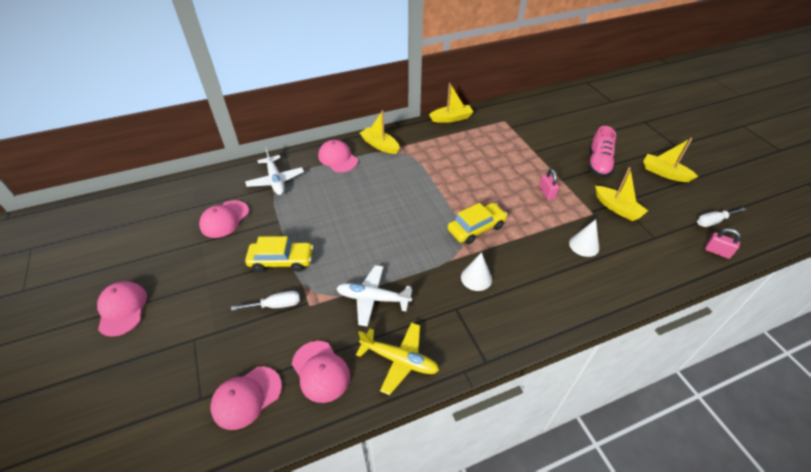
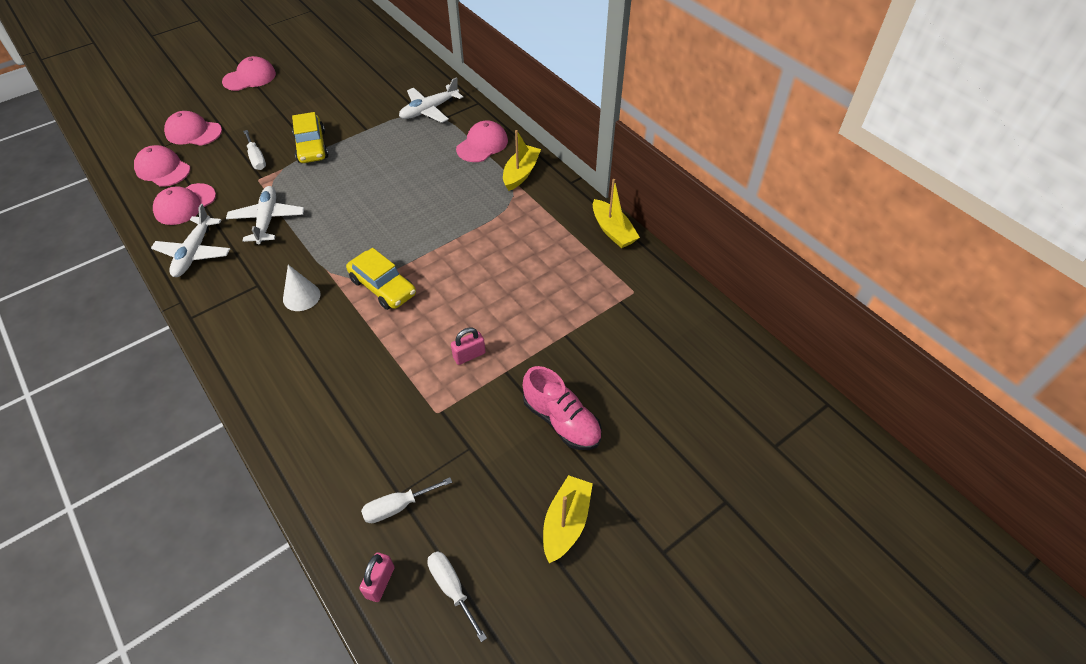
camera: 75 degrees right, 5 degrees up
pink cap [199,200,249,238] -> pink cap moved to [164,111,222,146]
yellow plane [356,322,439,395] -> white plane [151,204,230,277]
white cone [569,219,599,257] -> none
pink shoe [588,126,616,177] -> pink shoe turned 135 degrees counterclockwise [523,366,602,450]
yellow boat [595,167,648,221] -> none
none -> white screwdriver [361,477,452,523]

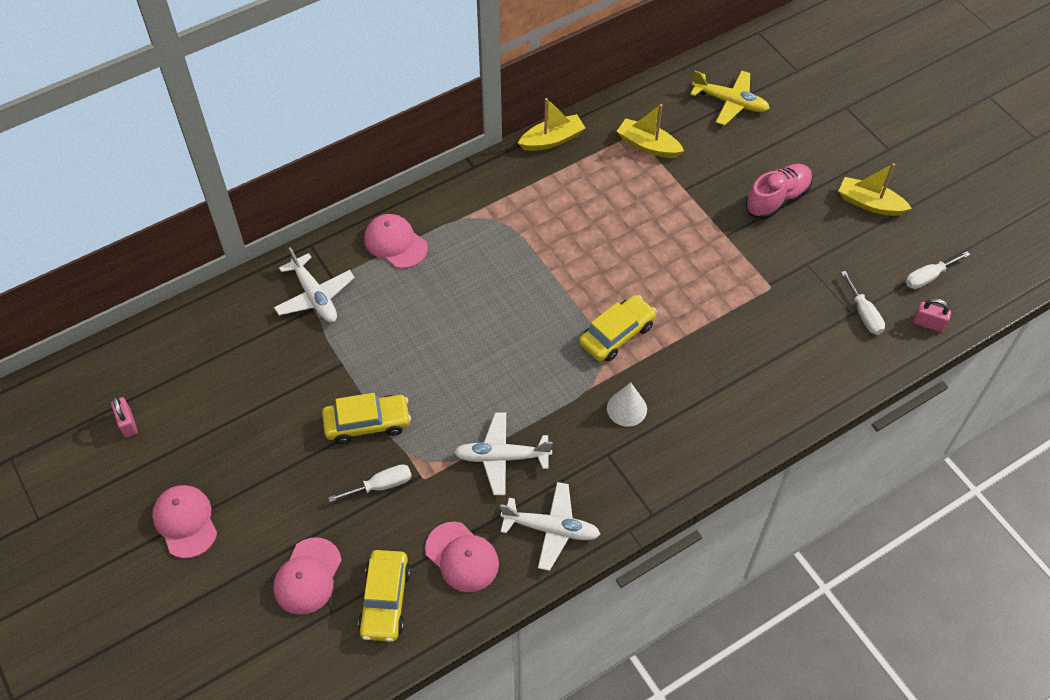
camera: 85 degrees left, 5 degrees up
pink cap [134,145,190,187] -> yellow car [358,550,411,642]
pink padlock [451,327,486,365] -> pink padlock moved to [111,396,138,438]
yellow boat [503,130,541,191] -> yellow boat moved to [617,104,684,158]
none -> yellow plane [690,70,770,126]

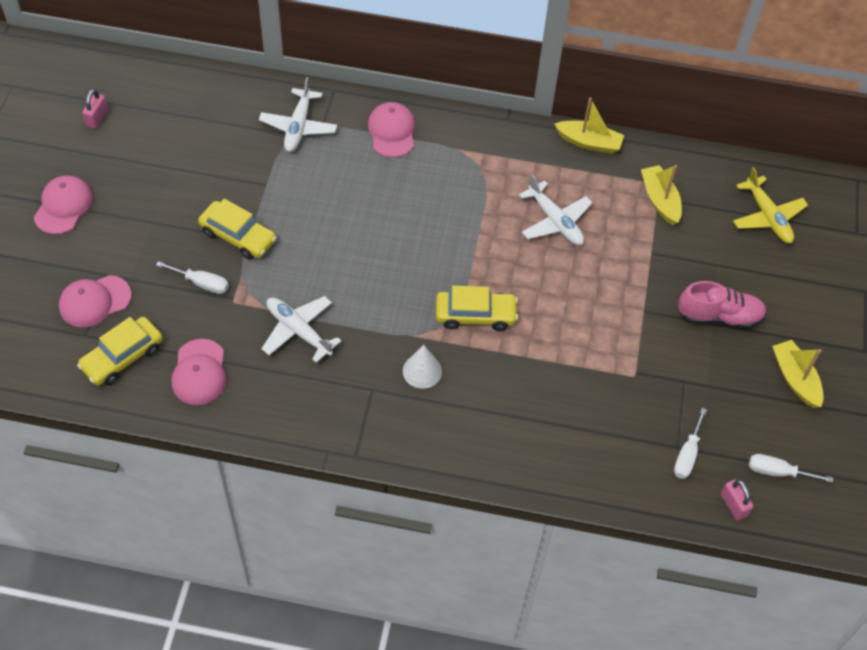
camera: 40 degrees right, 0 degrees up
white plane [500,482,600,571] -> white plane moved to [519,174,592,245]

